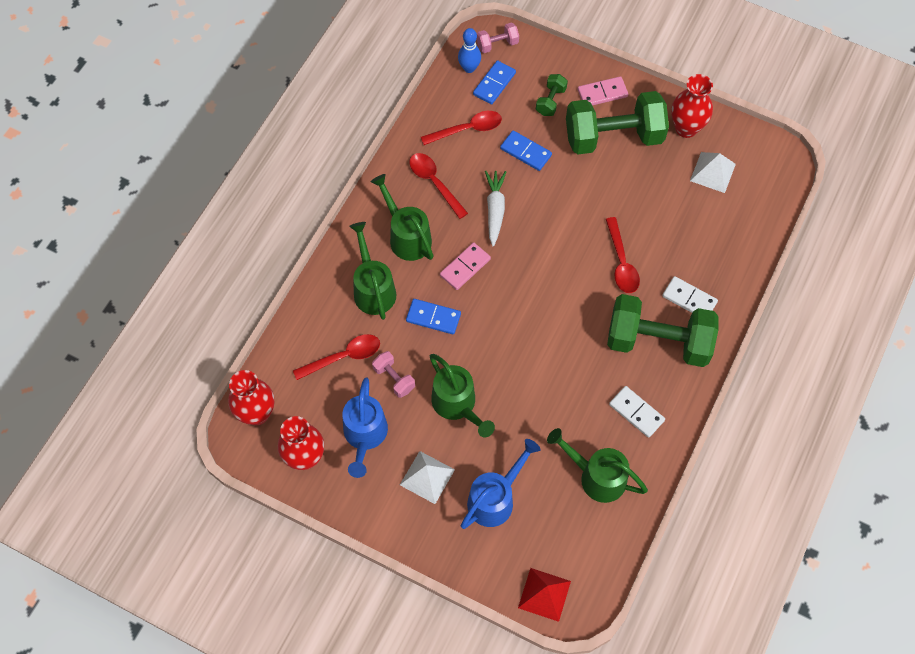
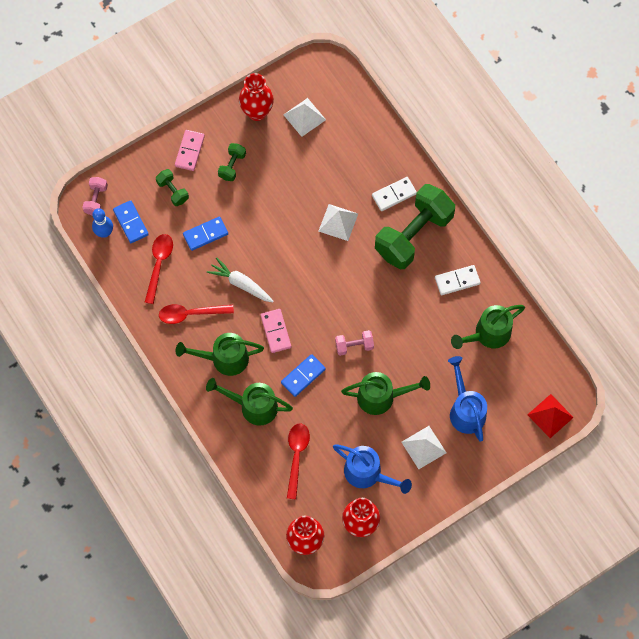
camera: 60 degrees left, 5 degrees up
pink dumbbell [372,351,415,398] -> pink dumbbell moved to [335,330,374,356]
green dumbbell [566,91,669,154] -> green dumbbell [218,143,246,181], size x0.44
red spoon [606,217,640,293] -> white pyramid [318,204,358,241]

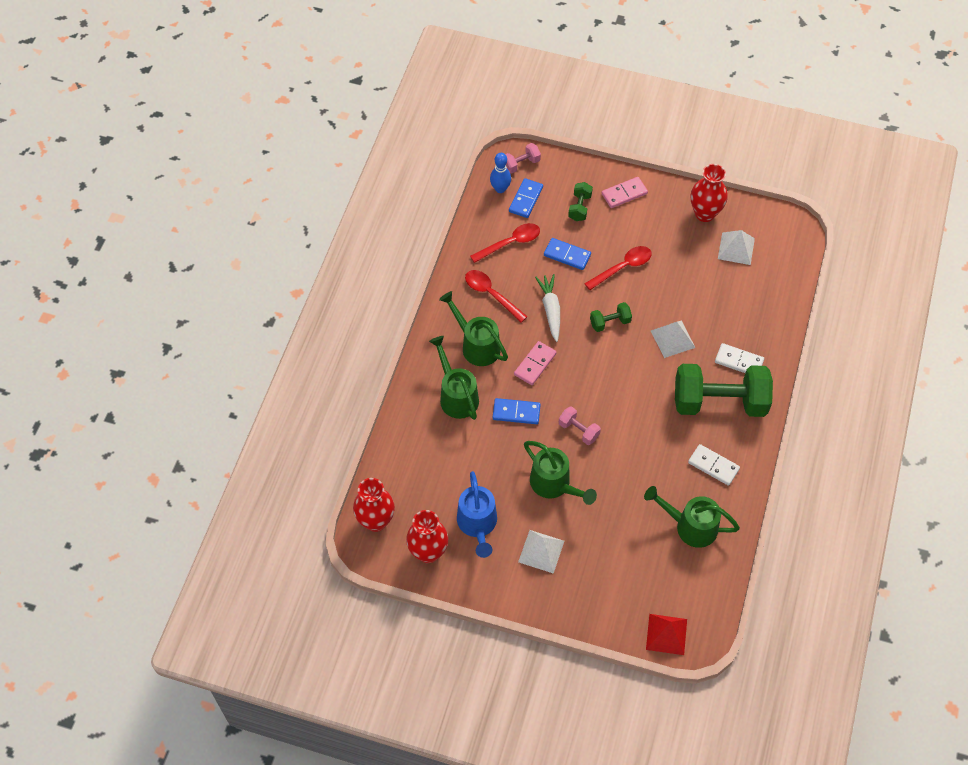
camera: 50 degrees right, 10 degrees down
green dumbbell [218,143,246,181] -> green dumbbell moved to [590,302,632,332]
red spoon [287,423,310,499] -> red spoon moved to [584,246,652,290]
blue watering can [448,356,487,442] -> none

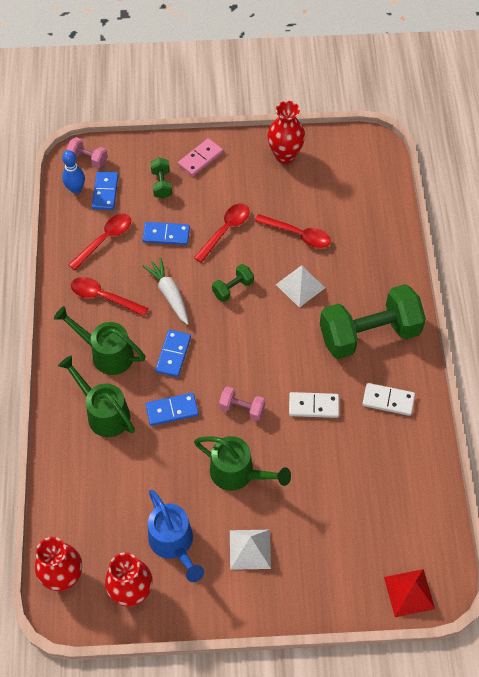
camera: 20 degrees left, 0 degrees up
pink dumbbell [505,143,541,174] -> pink dumbbell turned 75 degrees clockwise [67,137,108,168]
pink domino [514,341,557,385] -> blue domino [155,330,191,377]
green watering can [644,486,740,548] -> none
white domino [715,343,764,373] -> white domino moved to [289,392,339,418]
white pyramid [718,230,755,265] -> none
none -> red spoon [255,214,331,248]

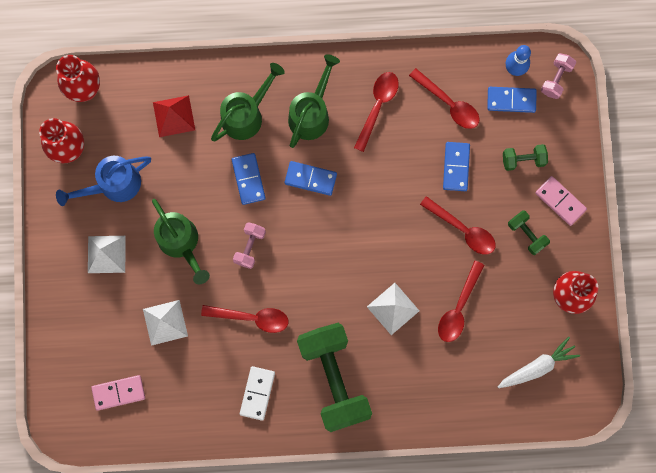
camera: 90 degrees right, 20 degrees up
white carrot [143,258,189,325] -> white carrot moved to [498,337,580,388]
green watering can [194,436,291,491] -> green watering can turned 60 degrees counterclockwise [152,199,210,284]
green dumbbell [212,264,254,302] -> green dumbbell moved to [508,210,550,255]
white domino [289,392,339,418] -> red spoon [201,305,289,333]
red pyramid [384,569,435,617] -> red pyramid moved to [153,95,195,137]
none -> pink domino [91,375,145,410]
none -> white pyramid [143,300,188,346]

